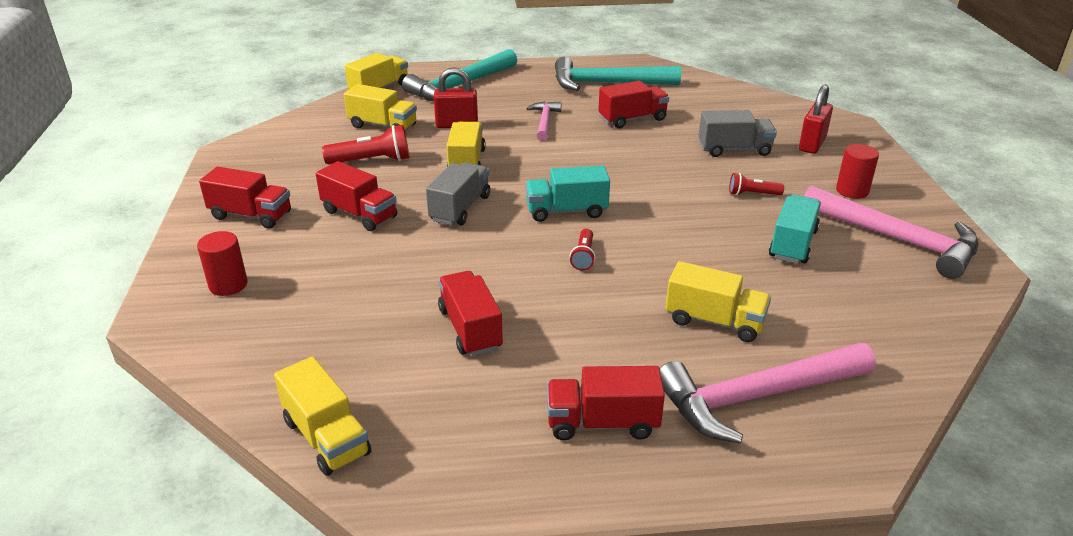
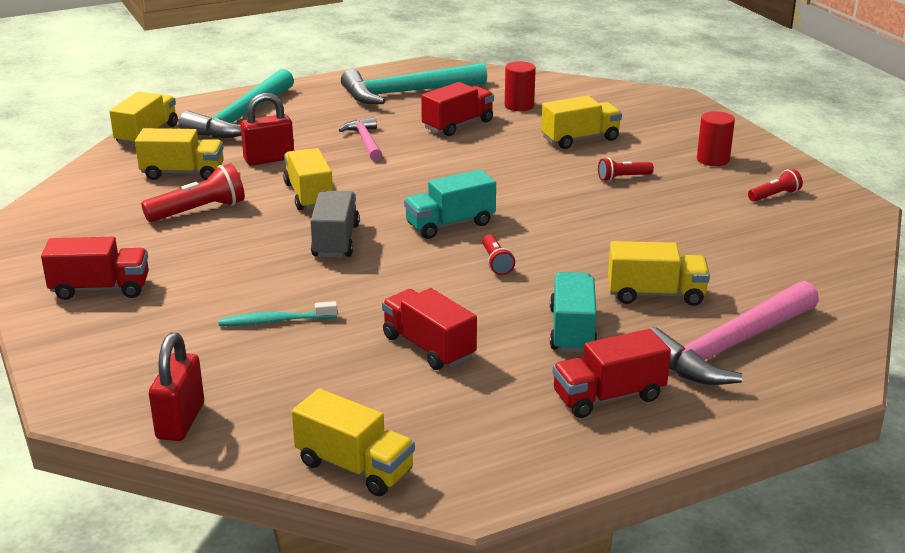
camera: 20 degrees left, 5 degrees down
red cylinder [197,231,248,296] -> red cylinder moved to [505,61,536,111]
red truck [316,161,397,231] -> none
grey truck [699,110,777,157] -> yellow truck [541,96,622,149]
turquoise truck [769,195,821,264] -> turquoise truck moved to [550,272,597,353]
red padlock [799,85,833,154] -> red padlock moved to [149,333,204,441]
pink hammer [804,186,979,279] -> red flashlight [748,169,803,202]
none -> turquoise toothbrush [218,301,338,326]

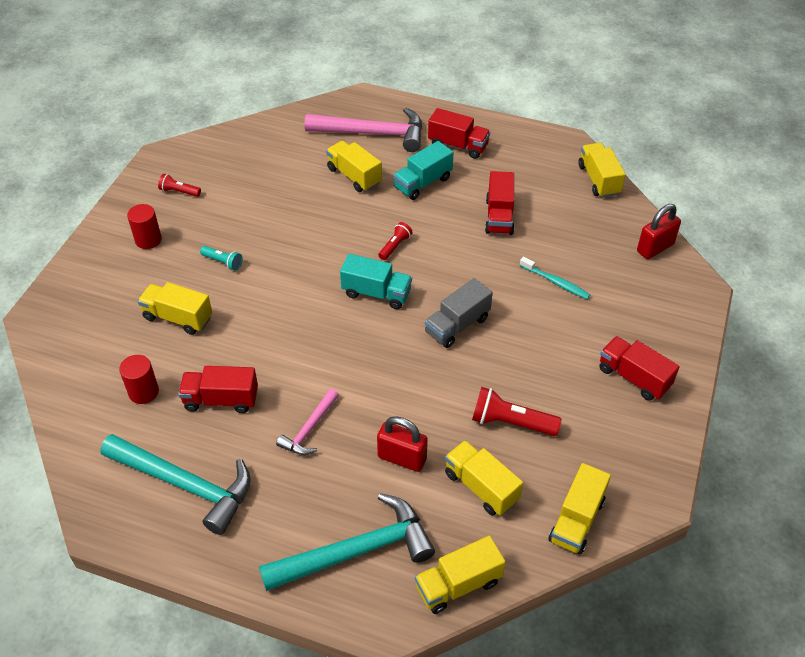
camera: 135 degrees left, 20 degrees up
yellow truck [283,148,333,210] -> yellow truck moved to [548,463,611,555]
red flashlight [598,158,654,181] -> turquoise flashlight [200,246,243,271]

